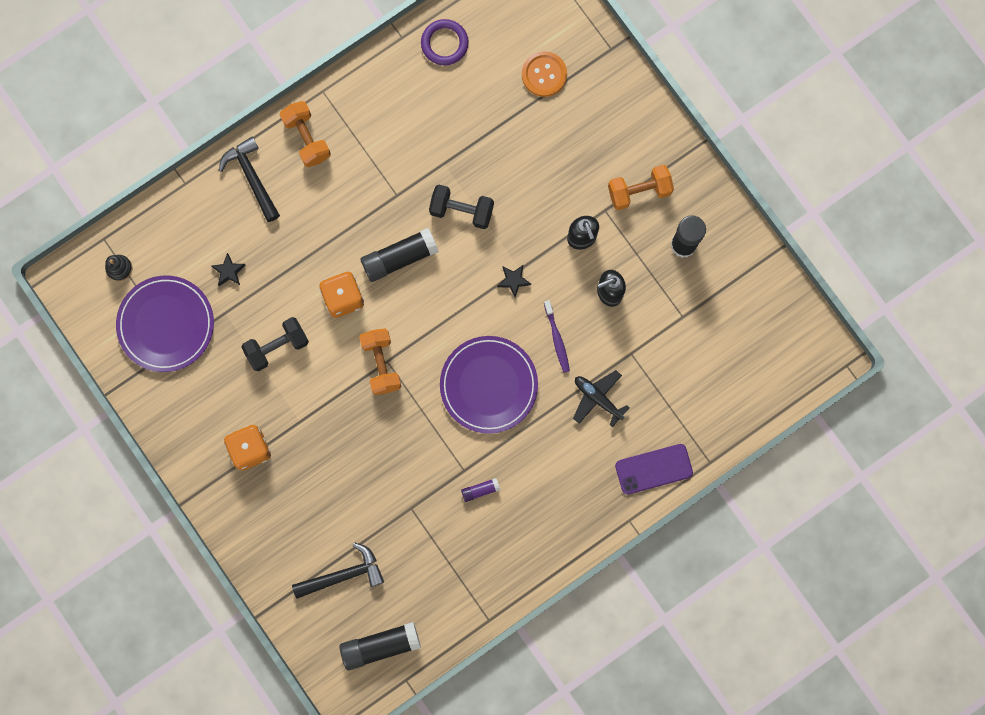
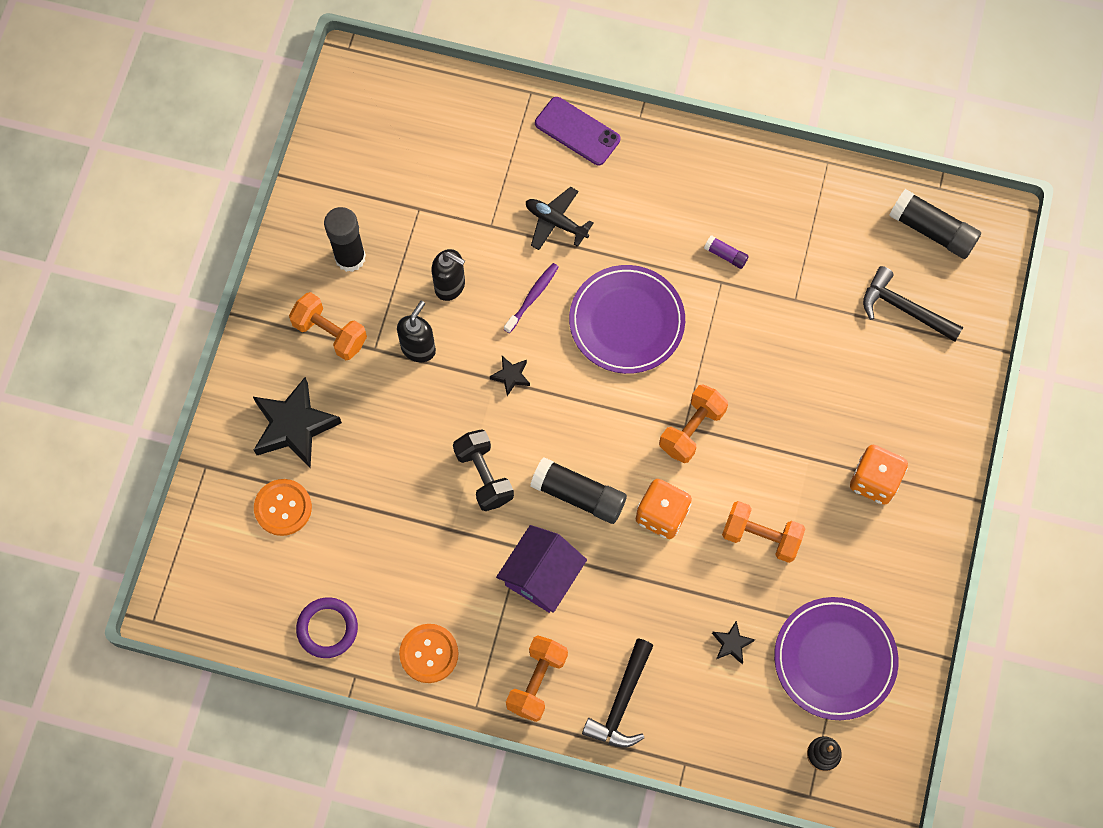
camera: 130 degrees left, 10 degrees down
black dumbbell [242,317,309,371] -> orange dumbbell [722,501,805,563]
black plane [573,370,630,427] -> black plane turned 120 degrees clockwise [526,187,593,250]
none -> black star [252,377,342,468]
none -> orange button [399,624,458,683]
none -> purple house [496,525,587,613]

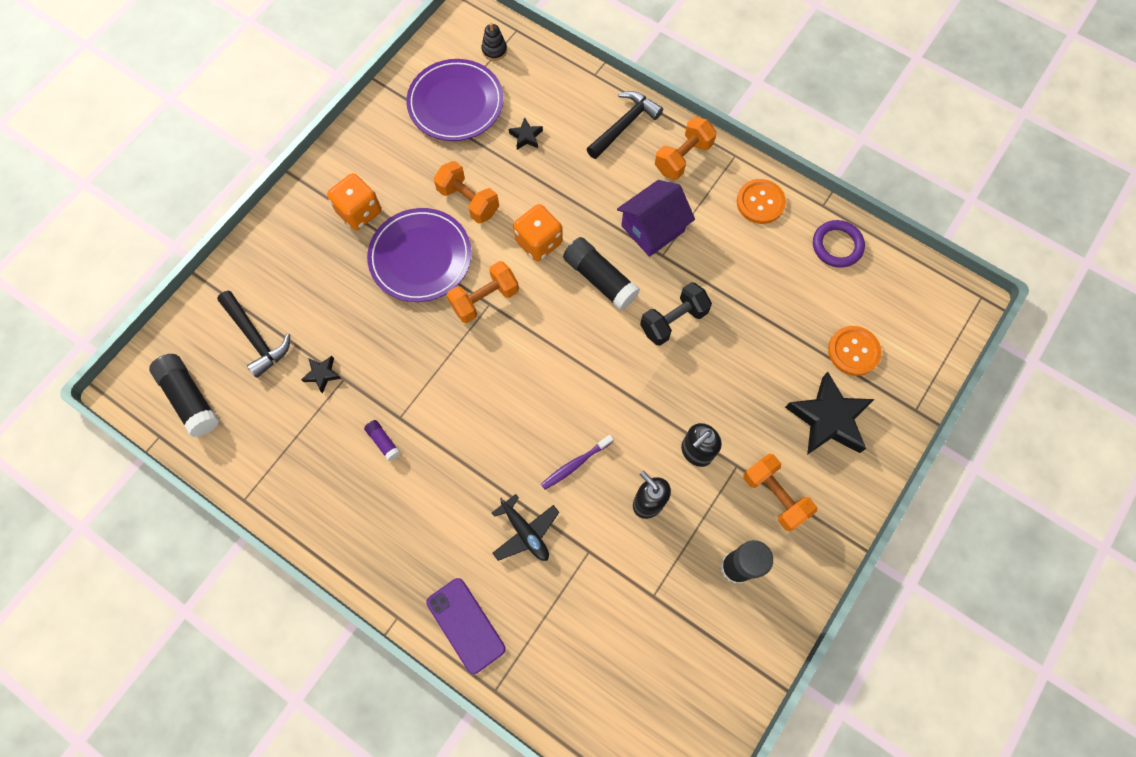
camera: 160 degrees left, 0 degrees up
black dumbbell [453,429,514,511] -> black dumbbell turned 60 degrees clockwise [640,282,712,346]
black star [490,356,530,396] -> black star moved to [301,356,341,393]
purple plate [569,265,685,374] -> purple plate moved to [367,208,472,302]

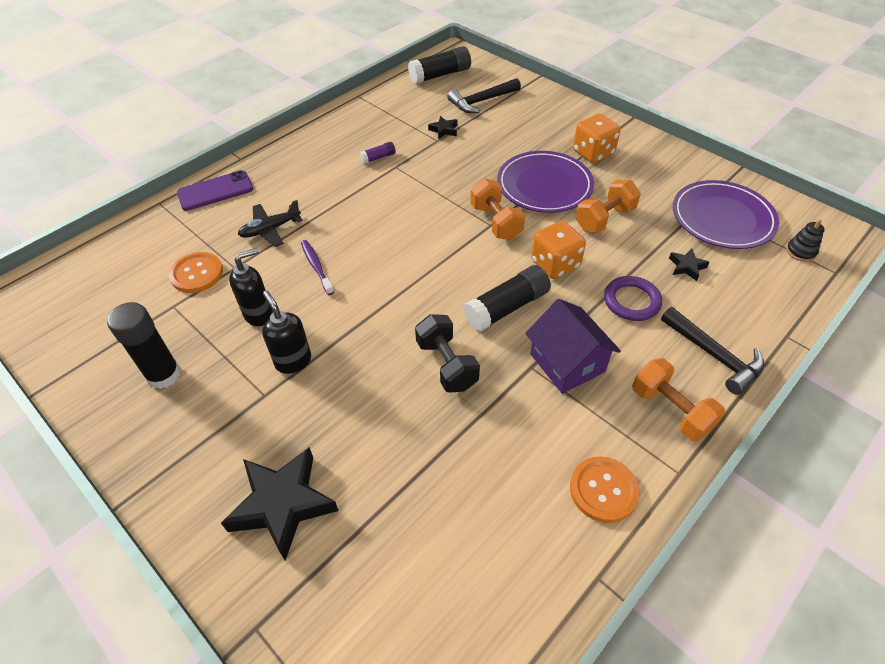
camera: 100 degrees right, 20 degrees down
orange dumbbell [743,454,817,531] -> none
purple ring [813,220,865,268] -> purple ring moved to [604,276,662,321]
orange button [828,326,882,376] -> orange button moved to [169,252,223,293]

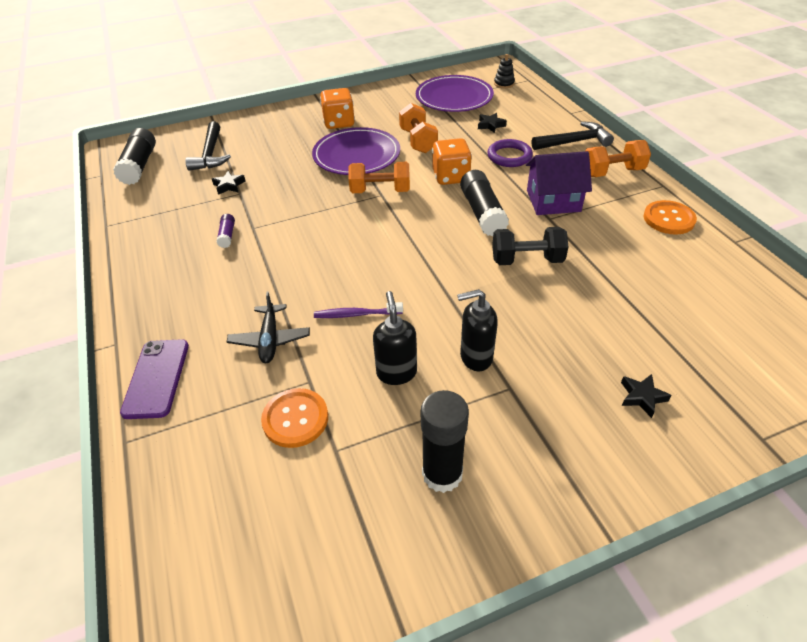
camera: 65 degrees left, 5 degrees down
black star [221,447,338,561] -> black star [621,374,672,418], size x0.46

